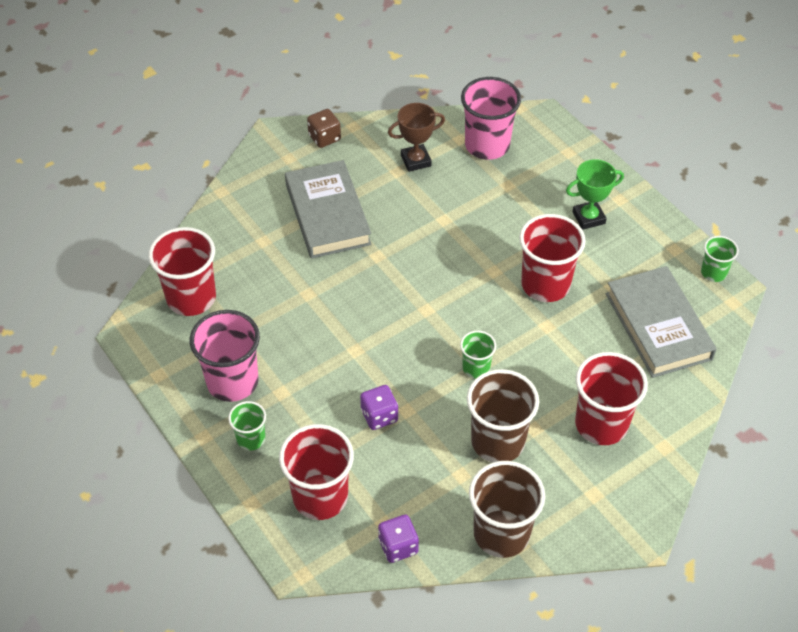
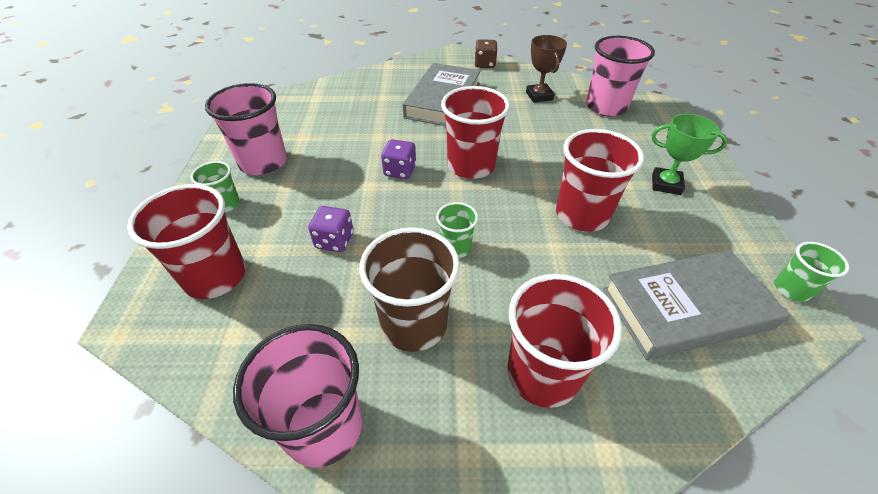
camera: 35 degrees right, 5 degrees down
red cup [148,227,216,316] -> red cup moved to [441,86,510,179]
purple dice [378,515,419,563] -> purple dice moved to [381,139,416,179]
brown trophy [388,103,445,172] -> brown trophy turned 60 degrees clockwise [526,35,567,103]
brown cup [469,461,546,558] -> pink cup [233,324,362,468]
grey book [606,266,717,378] -> grey book turned 60 degrees clockwise [603,250,790,360]

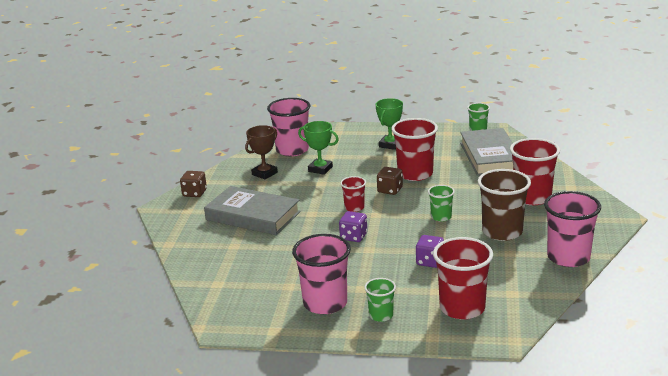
camera: 80 degrees left, 20 degrees down
red cup [441,86,510,179] -> red cup [340,176,366,212], size x0.53
brown trophy [526,35,567,103] -> brown trophy turned 45 degrees counterclockwise [245,125,278,179]
none -> green trophy [298,121,339,175]
none -> brown dice [377,167,403,195]

